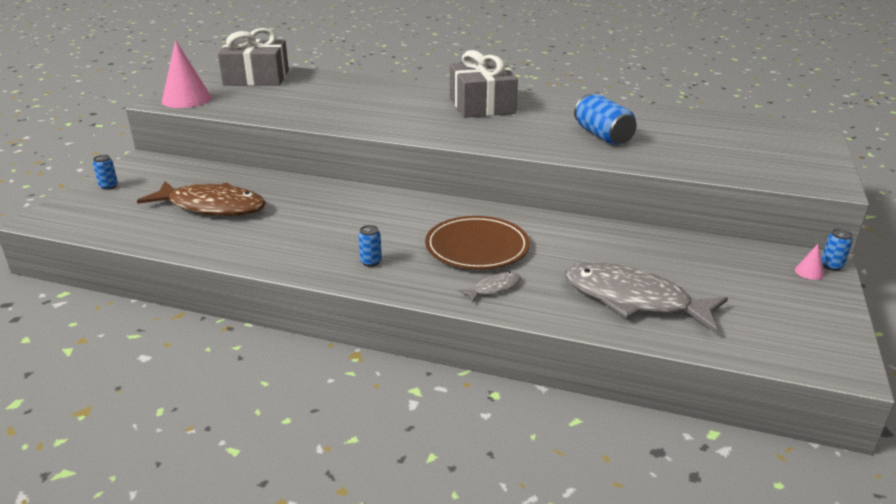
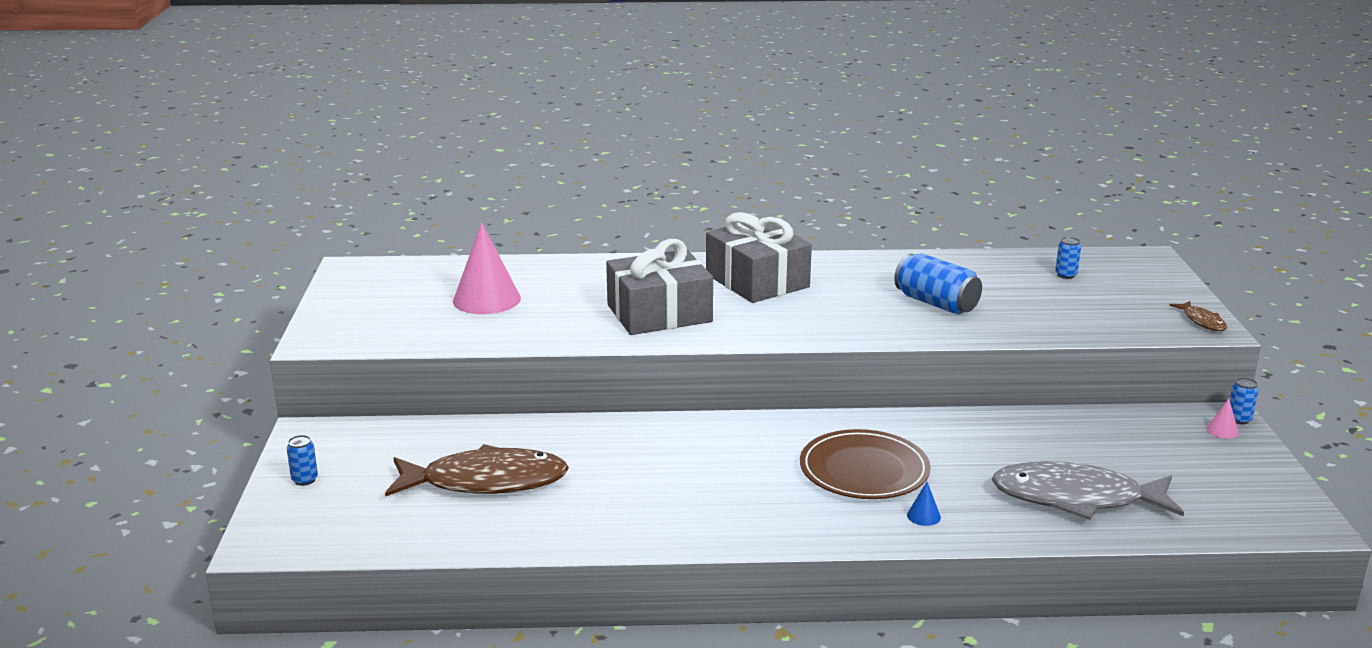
camera: 20 degrees left, 5 degrees down
pink cone [162,40,212,108] -> pink cone moved to [453,222,521,314]
grey gift [218,28,289,86] -> grey gift moved to [606,239,713,335]
blue can [358,225,382,267] -> blue can moved to [1055,237,1081,279]
grey fish [458,272,521,303] -> blue cone [907,482,941,526]
none -> brown fish [1169,301,1227,331]

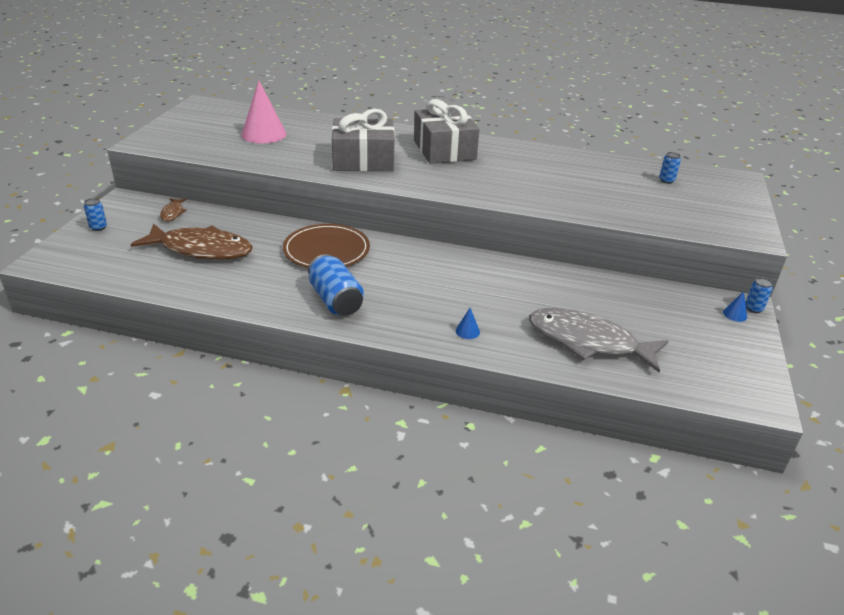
camera: 15 degrees right, 10 degrees up
brown plate [800,429,931,499] -> brown plate moved to [283,224,370,268]
blue can [894,253,982,315] -> blue can moved to [308,254,364,316]
brown fish [1169,301,1227,331] -> brown fish moved to [160,198,187,221]
pink cone [1207,399,1239,439] -> blue cone [723,291,747,322]

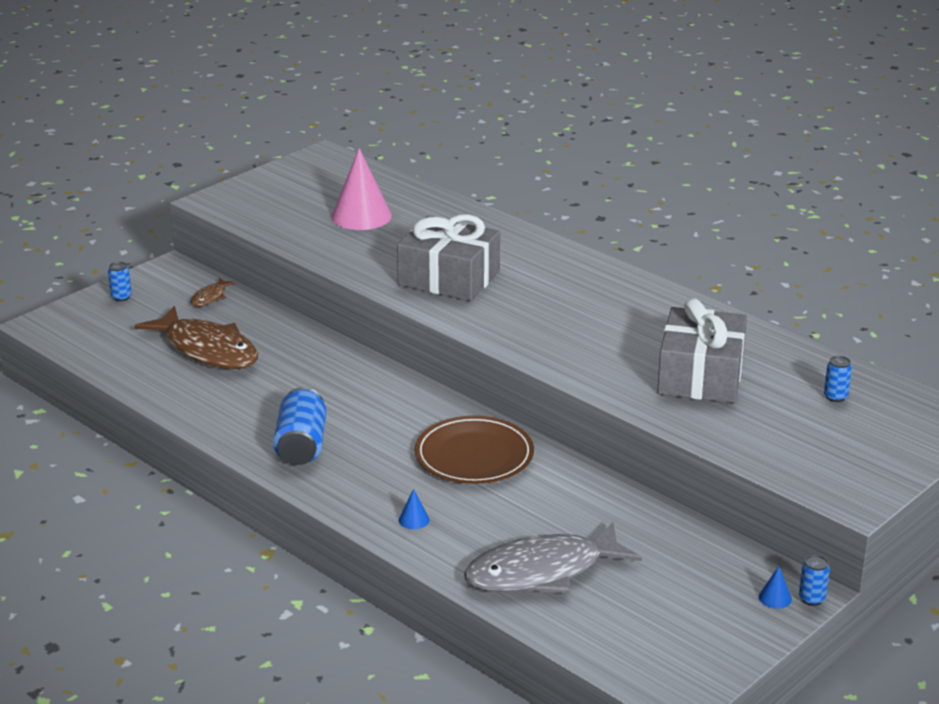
camera: 30 degrees right, 5 degrees down
brown plate [283,224,370,268] -> brown plate moved to [415,416,534,484]
grey gift [414,99,480,164] -> grey gift moved to [657,298,747,403]
grey fish [529,308,668,372] -> grey fish turned 75 degrees counterclockwise [464,522,642,593]

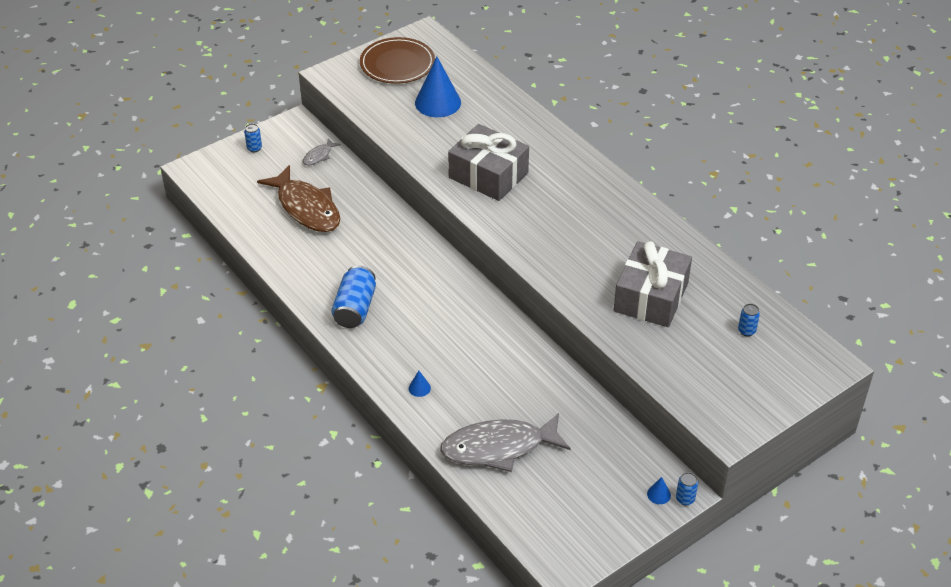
camera: 10 degrees right, 15 degrees up
brown fish [191,278,237,307] -> grey fish [303,138,341,165]
pink cone [331,148,392,230] -> blue cone [415,57,461,117]
brown plate [415,416,534,484] -> brown plate moved to [360,37,435,84]

